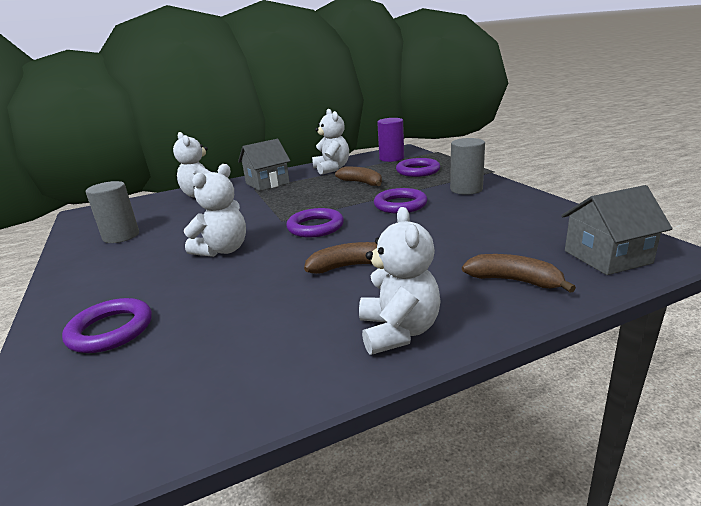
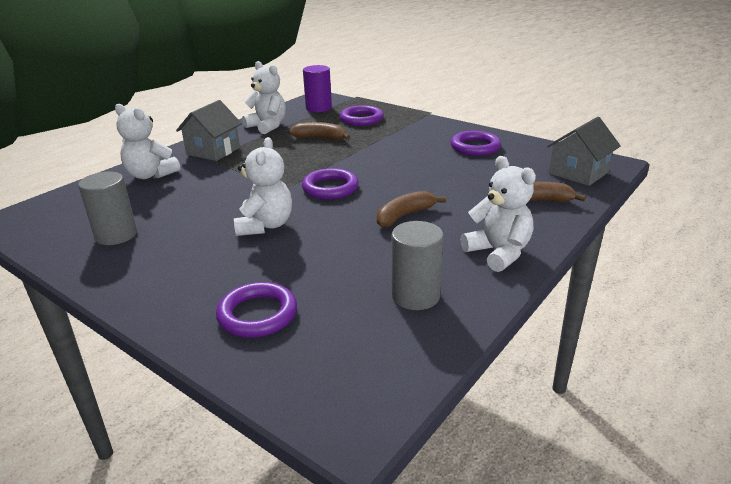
camera: 30 degrees left, 5 degrees up
purple ring [374,188,428,214] -> purple ring moved to [450,131,501,156]
grey cylinder [450,138,485,195] -> grey cylinder moved to [392,221,443,310]

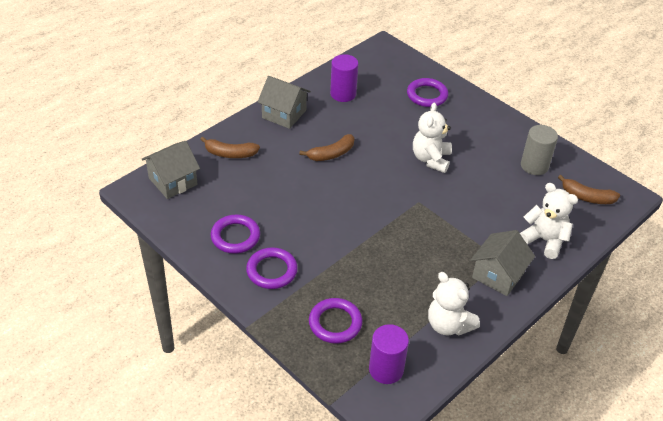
camera: 175 degrees left, 15 degrees up
brown banana [289,122,350,140] -> brown banana moved to [558,175,620,204]
purple ring [302,168,359,199] -> purple ring moved to [246,247,298,289]
grey cylinder [392,221,443,310] -> purple cylinder [330,54,358,102]
white teddy bear [460,156,536,272] -> grey house [258,76,311,129]

